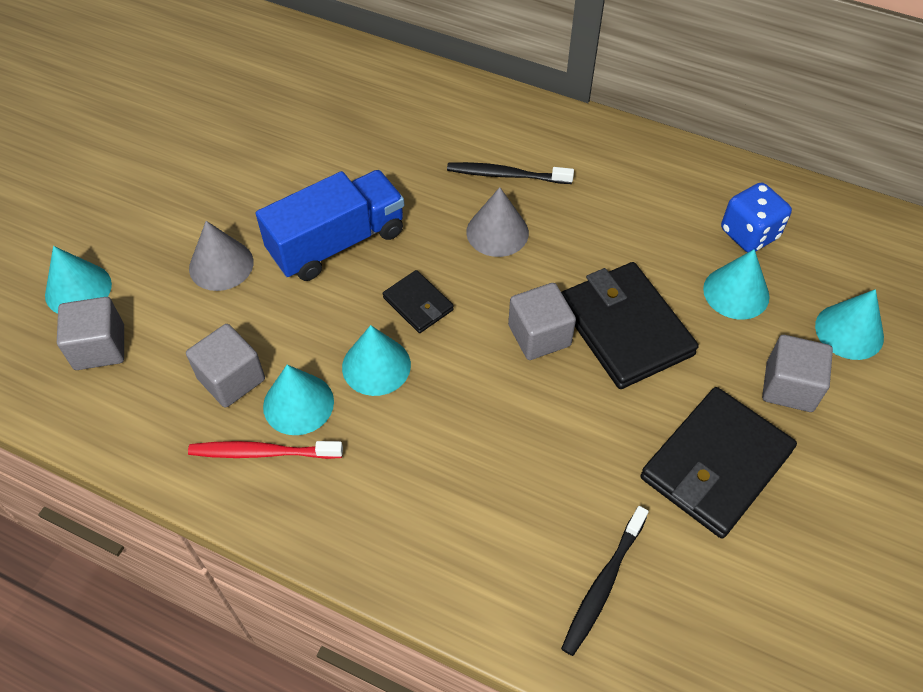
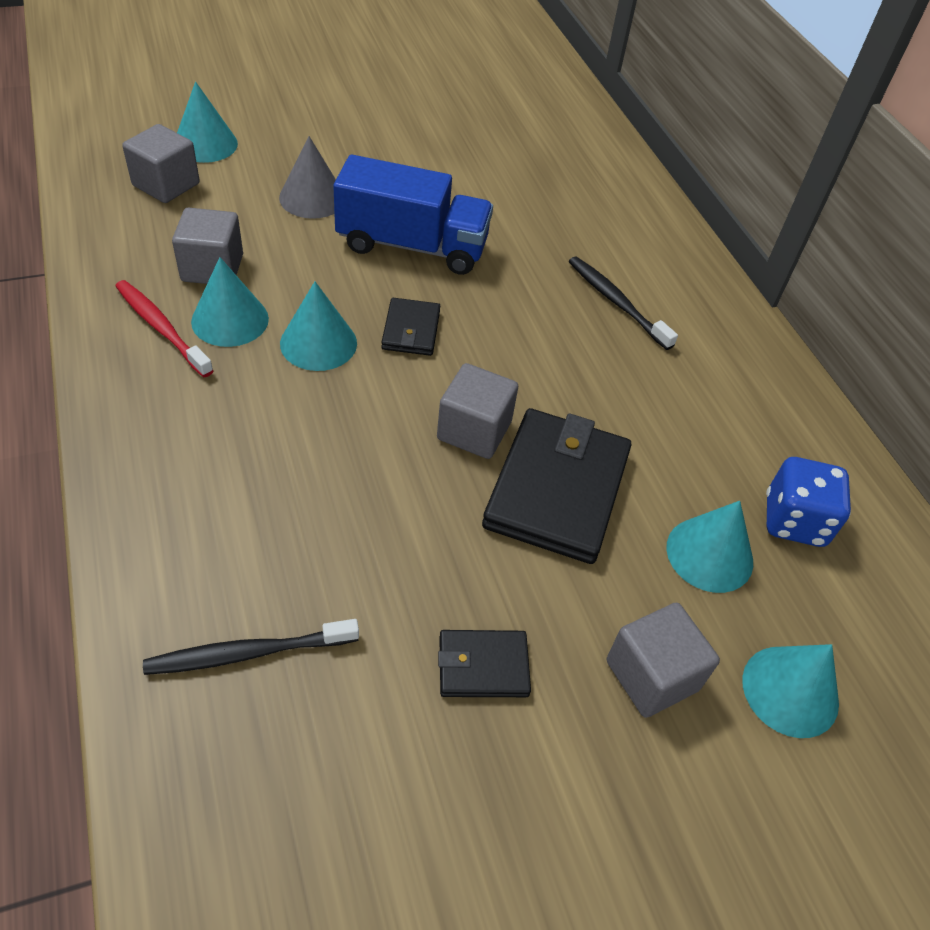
camera: 40 degrees right, 5 degrees down
grey cone [466,187,529,257] -> none
black wallet [640,387,797,538] -> black wallet [438,630,531,697], size x0.51

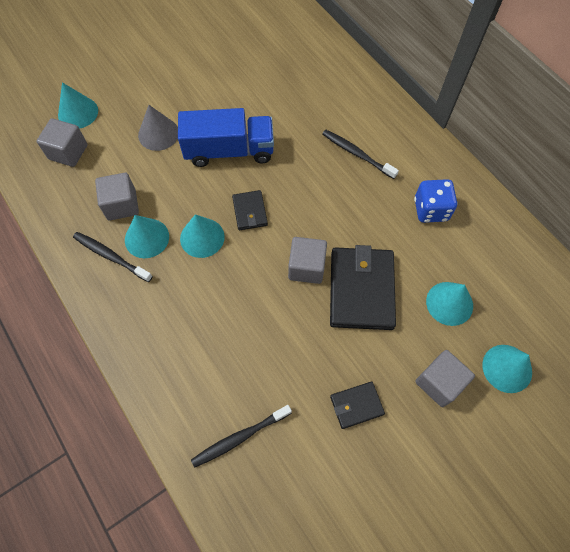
camera: 10 degrees left, 15 degrees up
red toothbrush [115,280,214,377] -> black toothbrush [73,232,153,282]
blue dice [766,457,851,547] -> blue dice moved to [414,179,458,223]

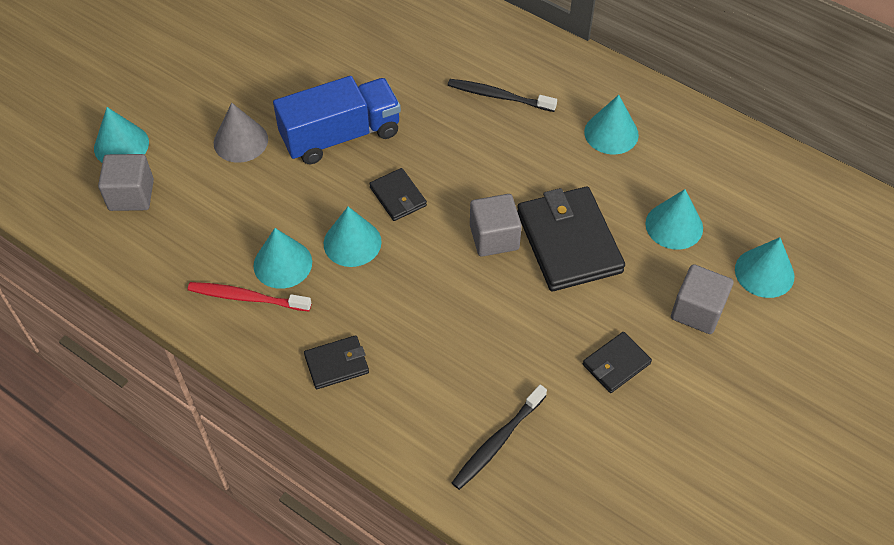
camera: 20 degrees left, 10 degrees down
black toothbrush [73,232,153,282] -> red toothbrush [188,282,311,311]
grey cube [95,173,139,221] -> none
blue dice [414,179,458,223] -> turquoise cone [584,95,639,154]
none -> black wallet [304,335,369,389]

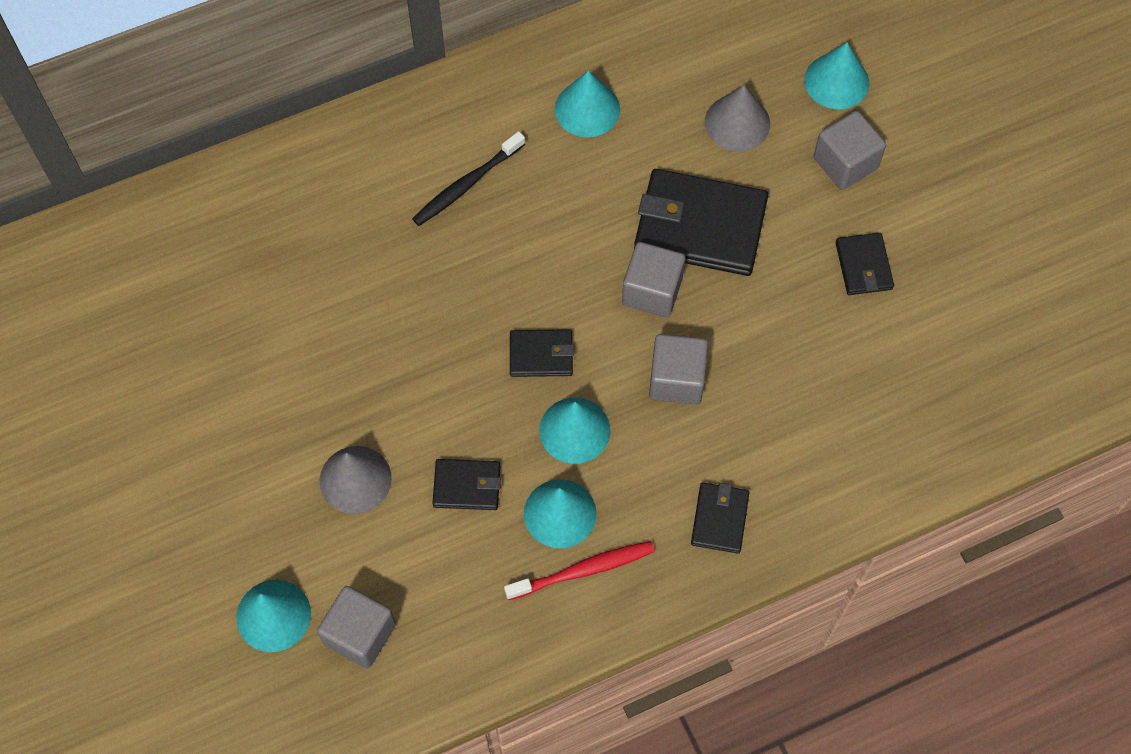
camera: 60 degrees left, 10 degrees up
red toothbrush [188,282,311,311] -> red toothbrush turned 150 degrees counterclockwise [504,541,655,600]
blue truck [273,76,401,164] -> none
black toothbrush [452,385,547,490] -> none
turquoise cone [645,189,703,250] -> grey cone [705,85,770,152]
none -> black wallet [433,459,501,510]
none -> grey cube [649,334,708,404]

